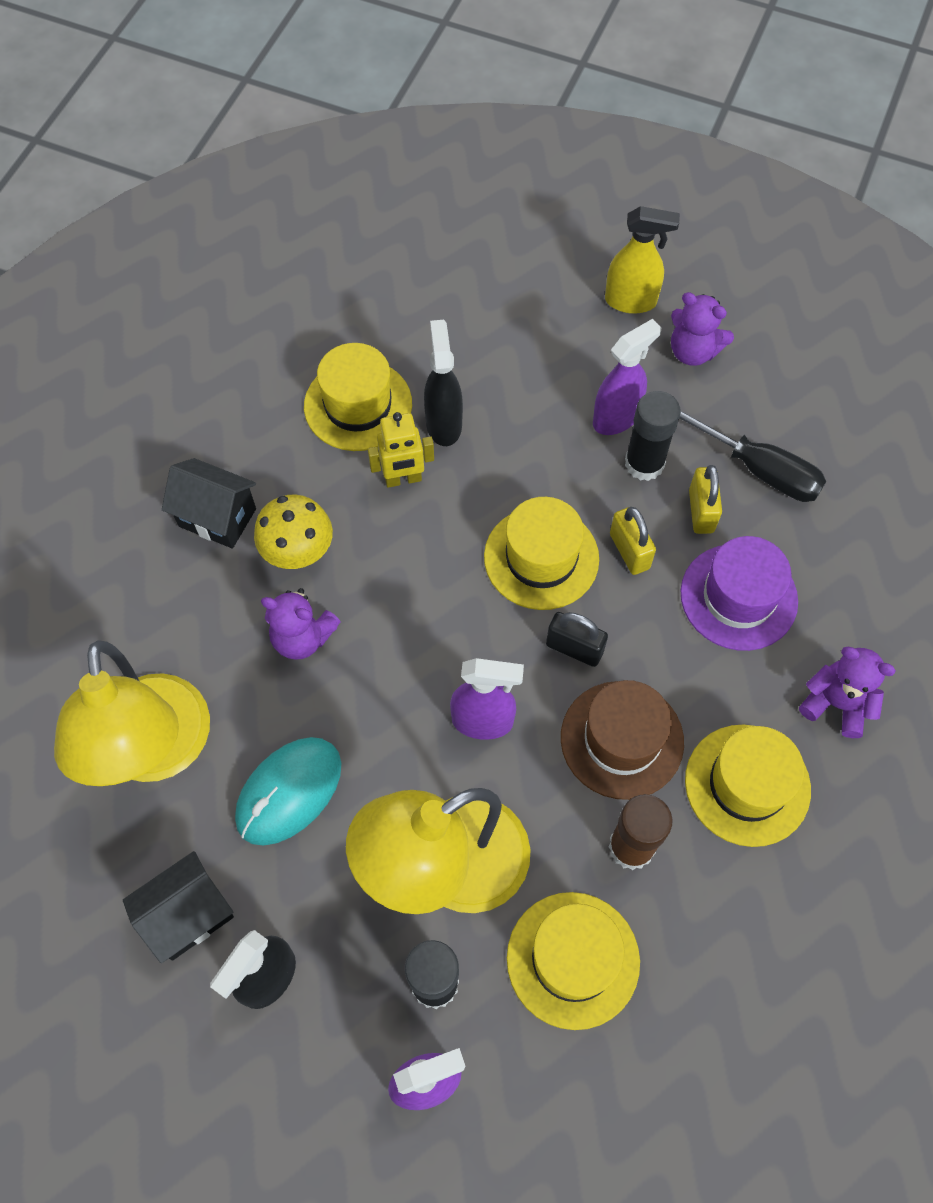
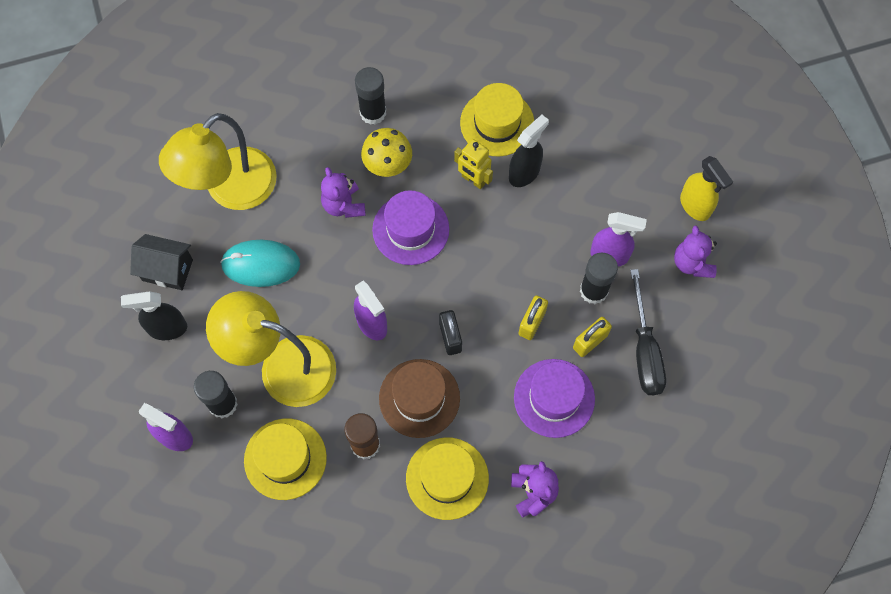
camera: 50 degrees right, 5 degrees up
black house [162,458,256,549] -> black glue stick [355,67,386,125]
yellow hat [484,497,599,610] -> none
none -> purple hat [372,190,449,265]

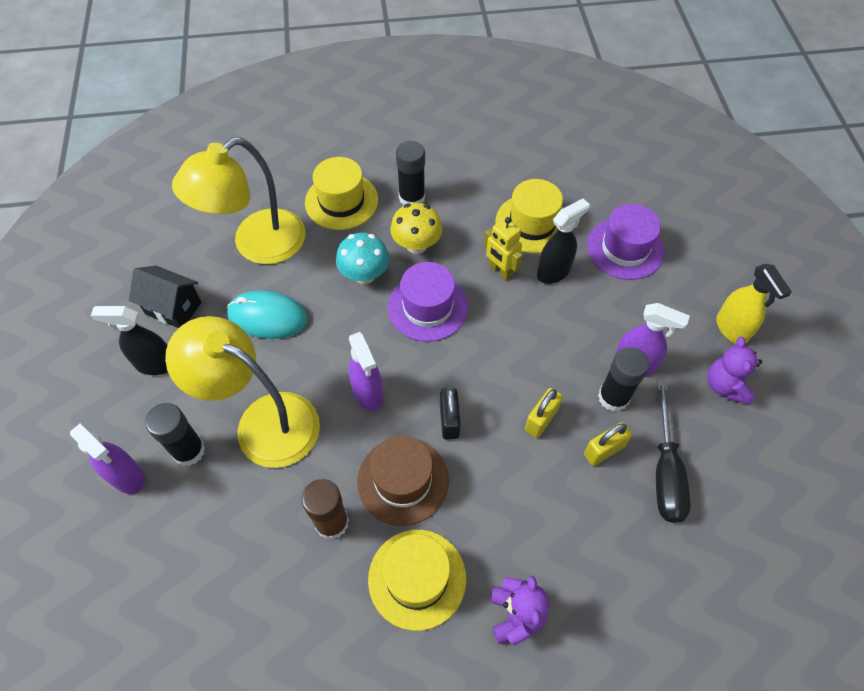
camera: 10 degrees right, 10 degrees down
yellow hat [244,419,327,500] -> yellow hat moved to [305,157,378,230]
purple teddy bear [321,167,366,218] -> turquoise mushroom [336,232,390,284]
purple hat [514,359,595,438] -> purple hat moved to [587,204,664,280]

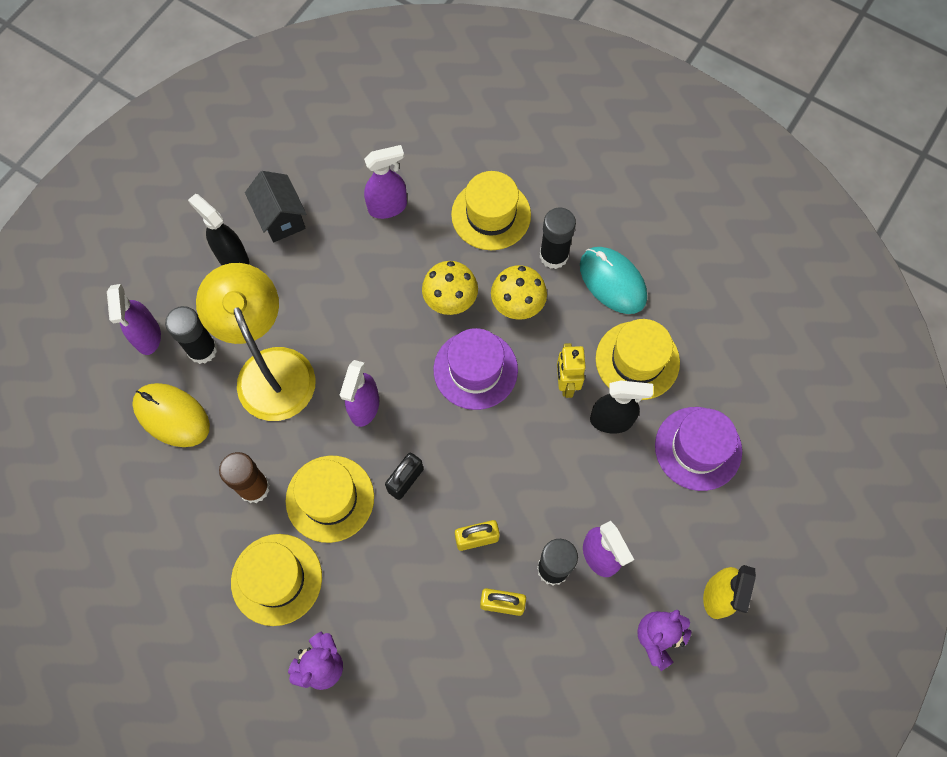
camera: 40 degrees right, 10 degrees up
yellow lamp [172,137,306,264] -> purple spray bottle [364,145,407,219]
turquoise mouse [227,290,308,339] -> turquoise mouse moved to [580,247,647,314]
turquoise mushroom [336,232,390,284] -> yellow mushroom [422,261,478,315]
brown hat [357,435,449,526] -> yellow hat [286,456,374,543]
black screwdriver [656,380,690,523] -> none
none -> yellow mouse [132,383,210,447]

